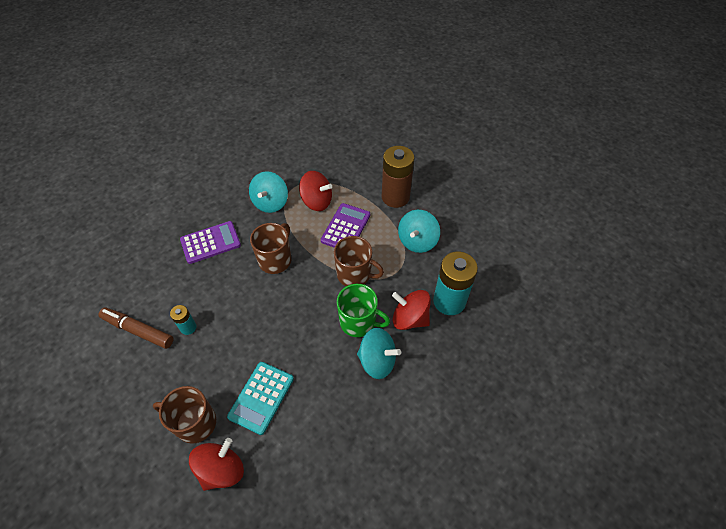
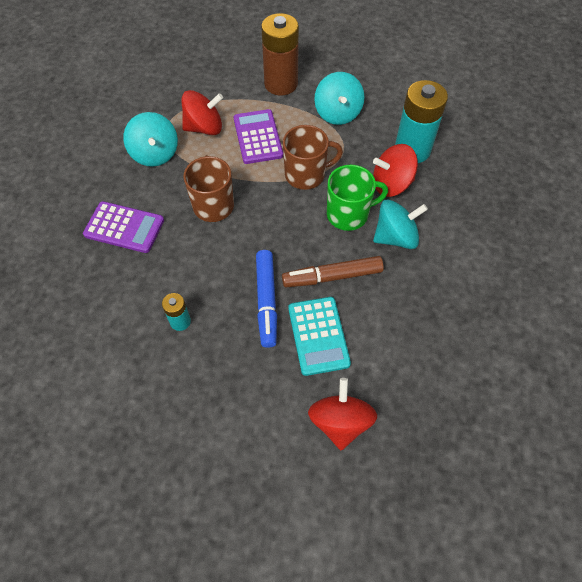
camera: 35 degrees left, 5 degrees up
brown marker [98,308,174,349] -> brown marker moved to [282,256,384,287]
brown mug [153,386,216,444] -> none
purple calculator [180,221,241,264] -> purple calculator turned 75 degrees clockwise [83,201,164,253]
none -> blue marker [256,250,277,348]

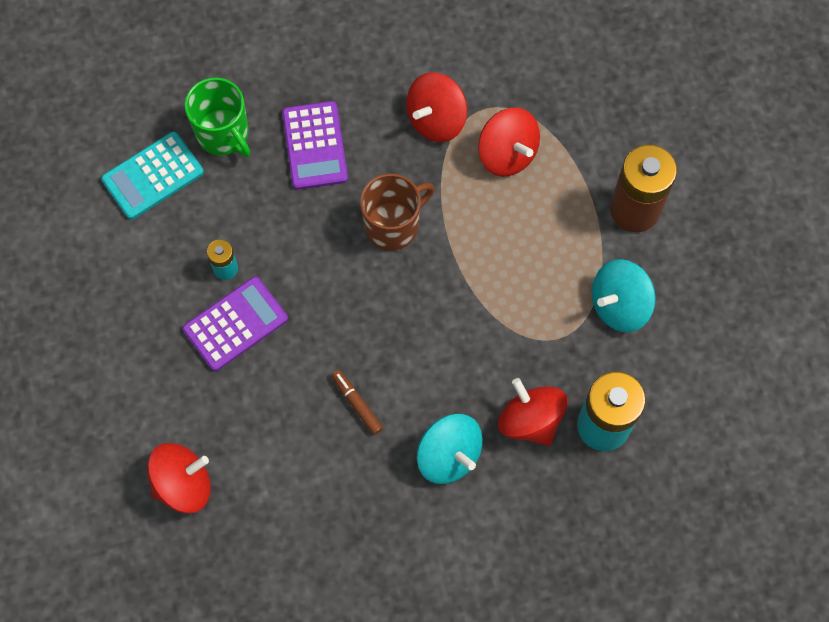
camera: 65 degrees right, 10 degrees up
turquoise spinning top [123,112,178,167] -> red spinning top [406,72,467,142]
purple calculator [234,109,283,164] -> purple calculator moved to [183,277,288,371]
blue marker [256,250,277,348] -> none
brown marker [282,256,384,287] -> brown marker [331,370,383,435], size x0.59
brown mug [283,125,343,190] -> none
turquoise calculator [288,297,351,376] -> turquoise calculator moved to [101,132,204,220]
green mug [327,165,388,231] -> green mug moved to [185,77,250,157]

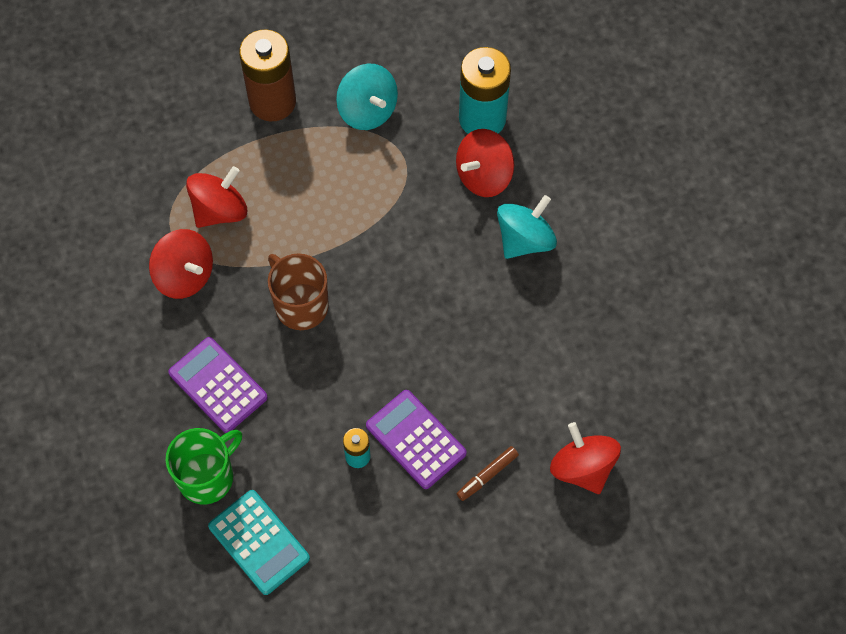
camera: 95 degrees left, 5 degrees down
purple calculator [282,101,348,190] -> purple calculator turned 120 degrees counterclockwise [168,337,268,433]
brown marker [331,370,383,435] -> brown marker moved to [457,446,519,501]

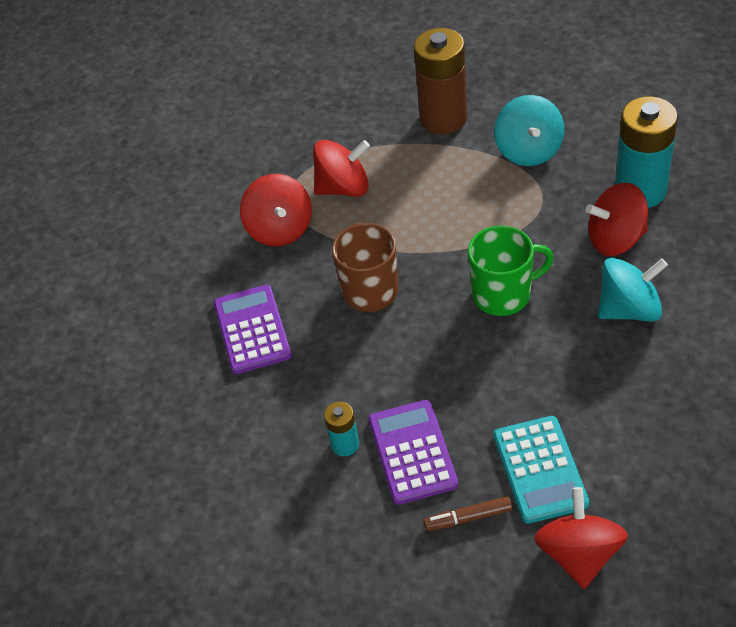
camera: 35 degrees right, 15 degrees down
green mug [165,428,242,504] -> green mug moved to [468,226,554,316]
turquoise calculator [208,490,310,595] -> turquoise calculator moved to [493,416,589,524]

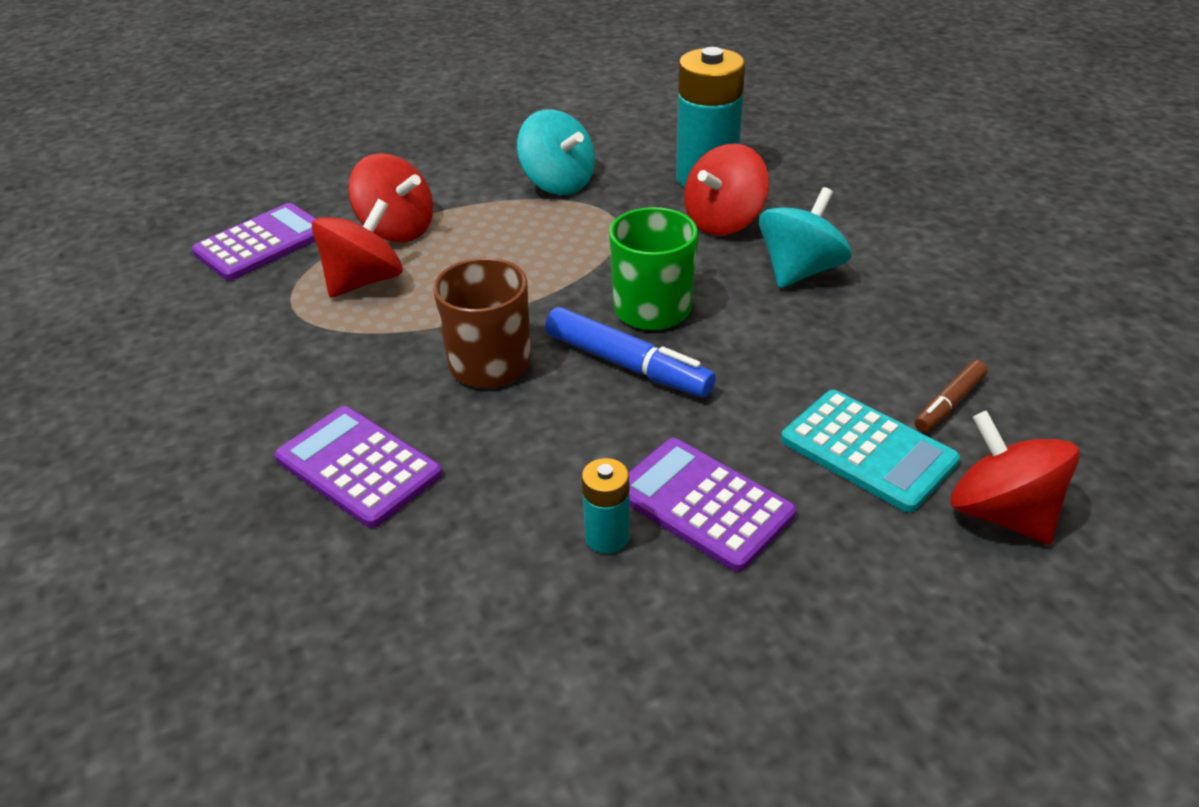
camera: 40 degrees left, 10 degrees down
red spinning top [240,174,312,246] -> red spinning top moved to [348,153,433,242]
brown battery [414,28,468,134] -> none
brown marker [423,496,512,531] -> brown marker moved to [915,360,988,432]
none -> purple calculator [192,203,316,281]
none -> blue marker [545,307,716,397]

